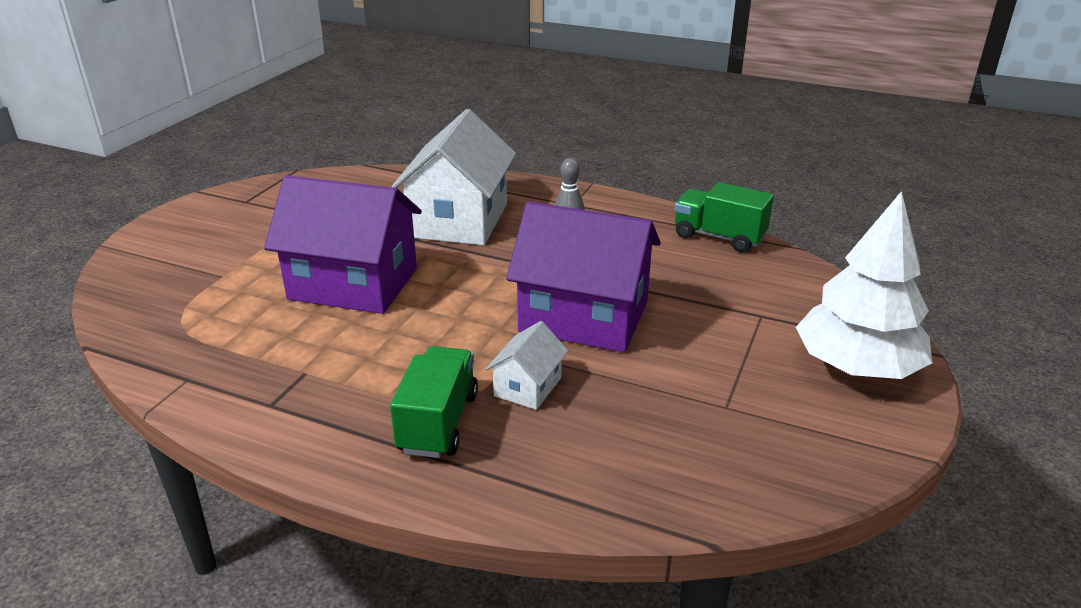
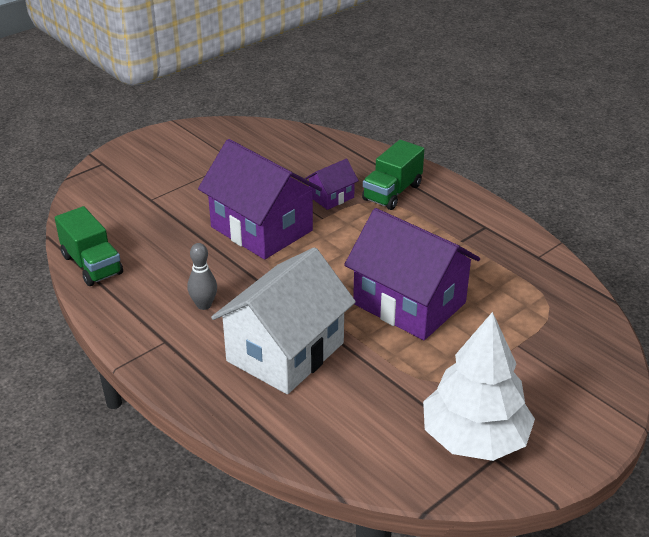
camera: 155 degrees left, 5 degrees up
white house [486,321,568,410] -> purple house [305,159,359,210]
white tree [796,191,932,379] -> white tree moved to [423,312,535,461]

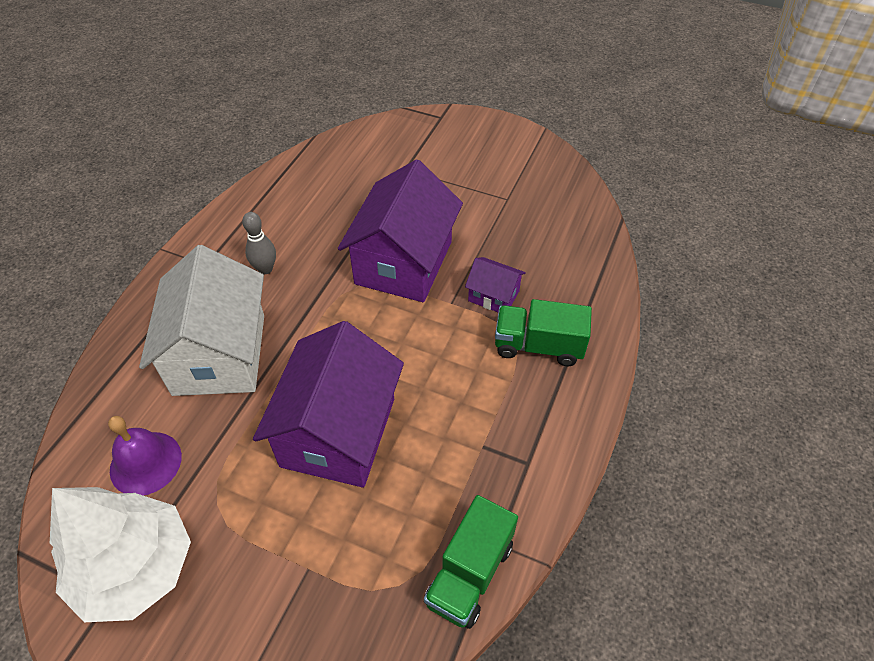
camera: 65 degrees right, 15 degrees up
green truck [55,206,123,286] -> green truck moved to [424,495,518,629]
white house [211,247,356,394] -> white house turned 75 degrees clockwise [139,245,264,396]
none -> purple bell [108,416,182,495]

